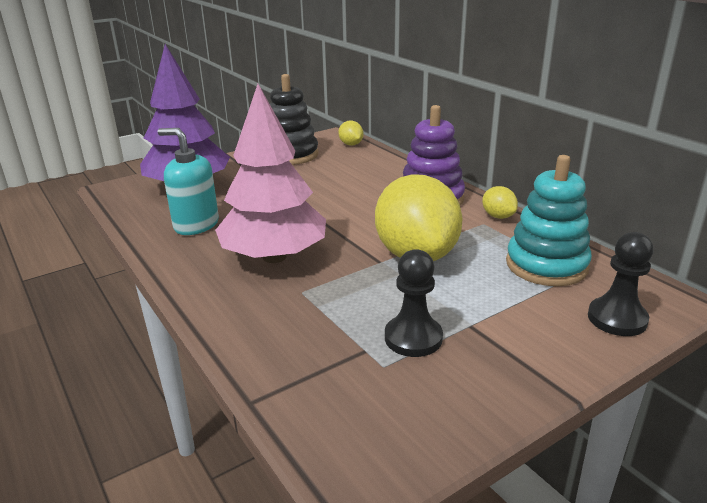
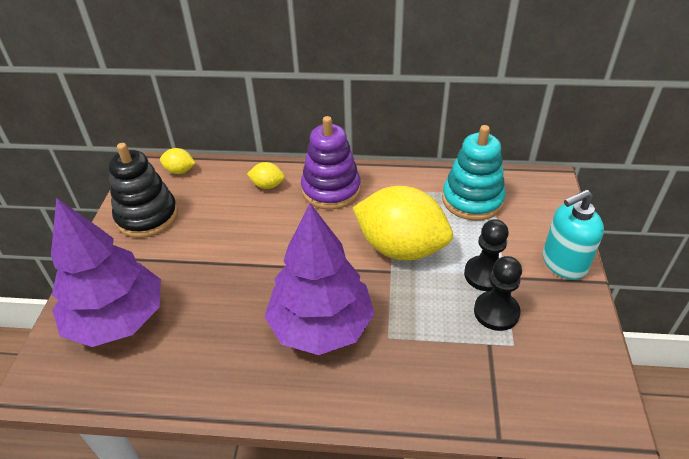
camera: 50 degrees left, 15 degrees up
turquoise soap dispenser [158,128,219,235] -> turquoise soap dispenser moved to [543,190,604,280]
pink tree [215,84,326,263] -> purple tree [265,203,374,355]
yellow lemon [482,186,518,219] -> yellow lemon moved to [247,162,285,189]
black pawn [588,232,653,336] -> black pawn moved to [464,219,509,291]

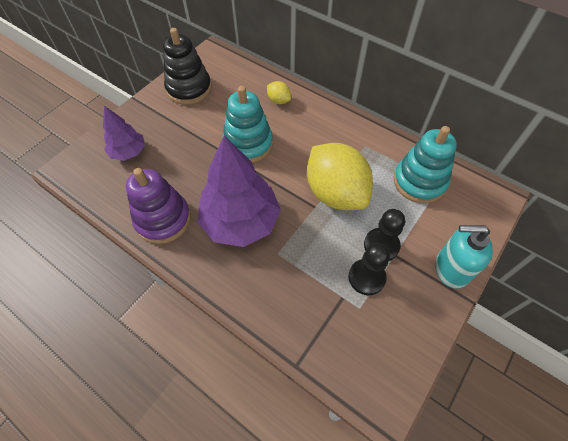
camera: 30 degrees right, 15 degrees up
purple tree [51,198,161,347] -> purple tree [103,106,145,161], size x0.55
yellow lemon [160,148,195,174] -> none
purple stacking toy [301,116,361,210] -> purple stacking toy moved to [126,168,191,244]
none -> turquoise stacking toy [222,86,273,163]

